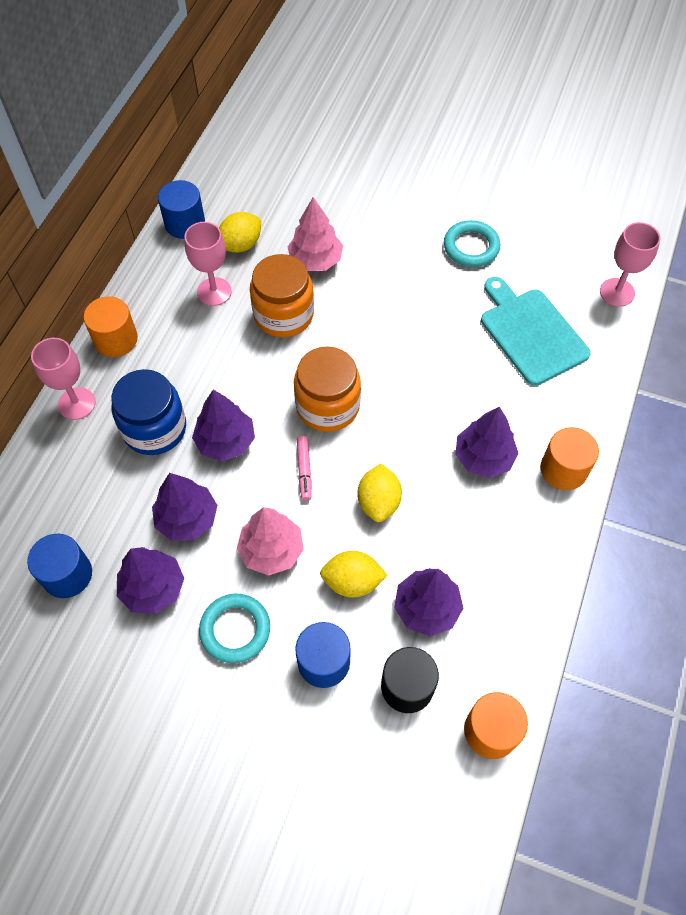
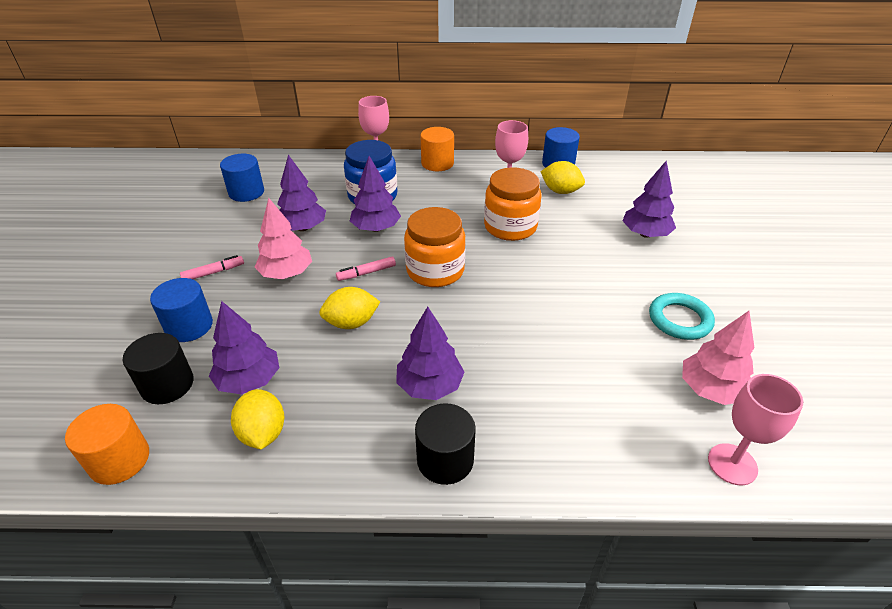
camera: 70 degrees right, 20 degrees down
purple tree [117,547,184,614] -> purple tree moved to [623,160,676,238]
turquoise ring [199,594,270,663] -> pink marker [180,255,244,279]
pink tree [287,197,343,271] -> pink tree moved to [682,311,754,405]
yellow lemon [320,551,388,598] -> yellow lemon moved to [231,389,284,449]
turquoise cutting board [481,277,591,386] -> none
orange cylinder [540,427,599,490] -> black cylinder [415,403,476,485]

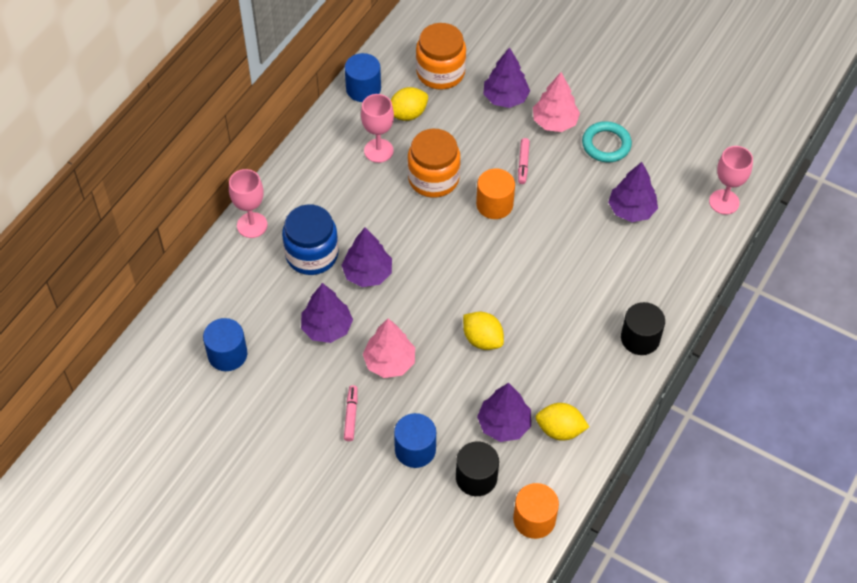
camera: 60 degrees left, 15 degrees up
yellow lemon [319,287,380,329] -> yellow lemon turned 60 degrees counterclockwise [463,312,504,350]
pink marker [336,257,396,281] -> pink marker moved to [518,138,530,184]
purple tree [396,307,465,400] -> purple tree moved to [608,162,658,222]
orange jar [404,207,466,287] -> orange jar moved to [416,23,466,90]
orange cylinder [420,127,454,171] -> orange cylinder moved to [476,169,515,219]
pink tree [682,311,754,405] -> pink tree moved to [533,72,580,132]

